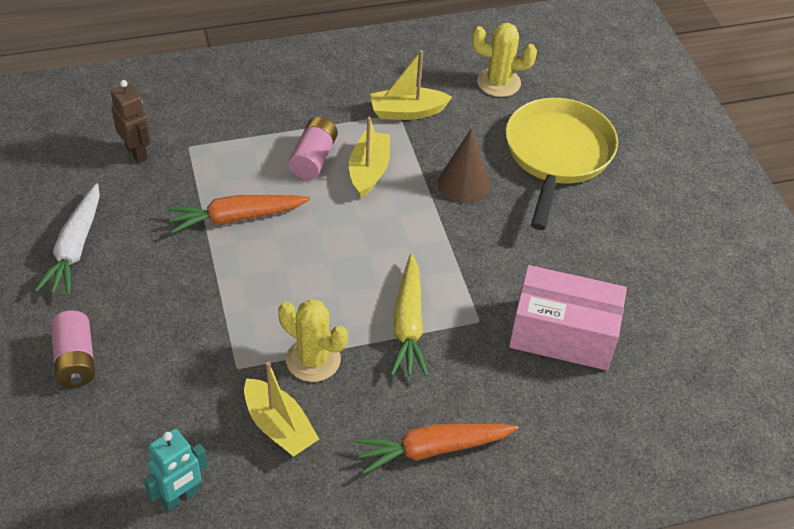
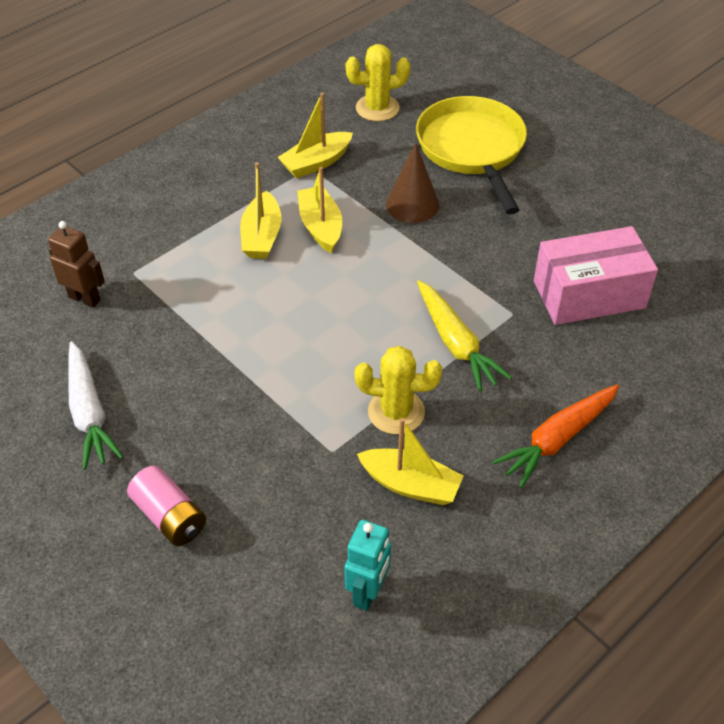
camera: 25 degrees left, 0 degrees up
orange carrot [167,195,310,234] -> none
pink battery [288,117,338,179] -> yellow boat [240,162,282,259]

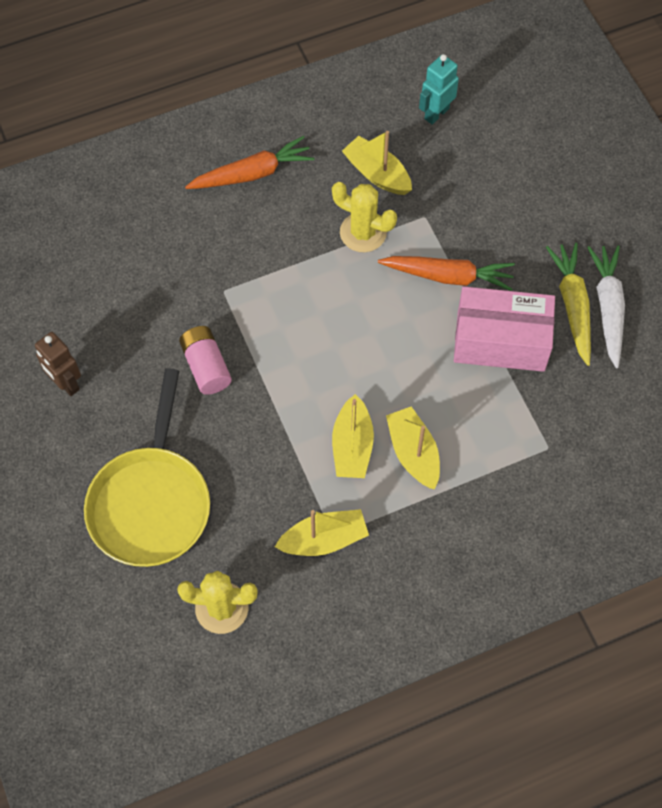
camera: 160 degrees left, 15 degrees up
brown robot [48,221,105,308] -> brown robot moved to [35,332,81,396]
pink battery [127,466,206,546] -> pink battery moved to [179,326,232,395]
yellow boat [240,162,282,259] -> yellow boat turned 45 degrees counterclockwise [386,406,440,490]
brown cone [386,143,439,223] -> none
yellow carrot [417,280,512,392] -> yellow carrot moved to [546,243,591,366]
pink box [534,226,658,325] -> pink box moved to [454,286,555,372]
none -> orange carrot [378,256,515,291]

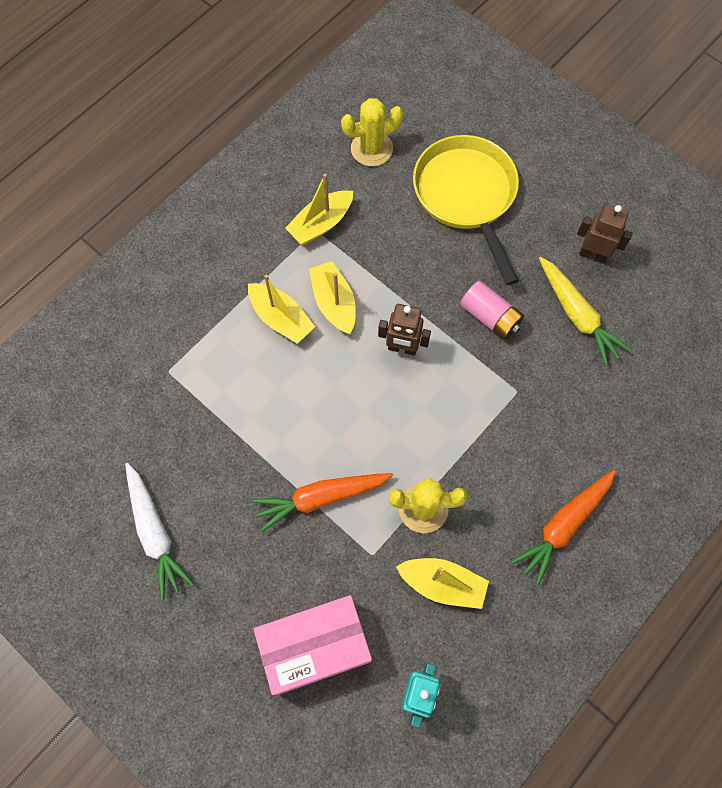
camera: 155 degrees right, 5 degrees up
pink box [454,286,555,372] -> pink box moved to [253,595,372,695]
yellow carrot [546,243,591,366] -> yellow carrot moved to [539,257,631,366]
none -> brown robot [378,304,431,356]

